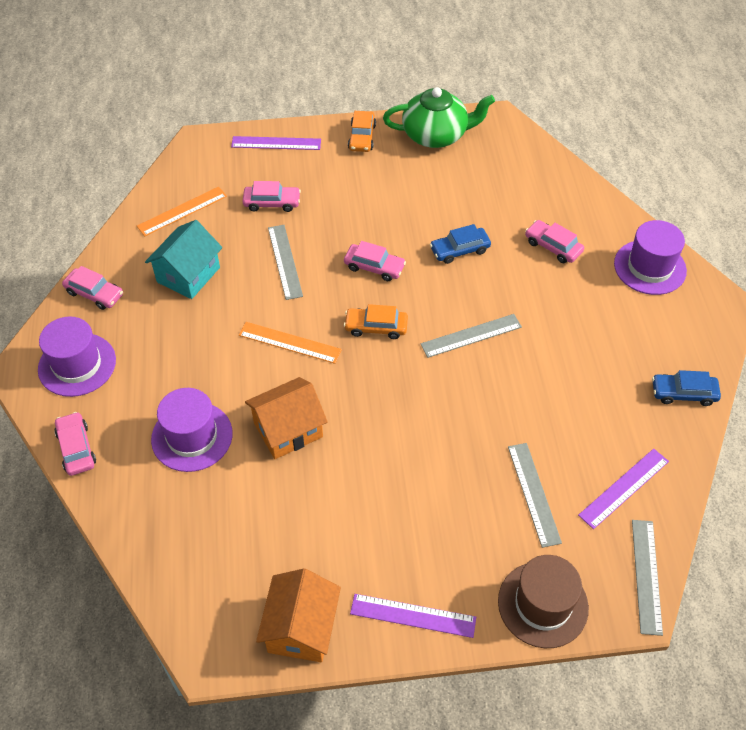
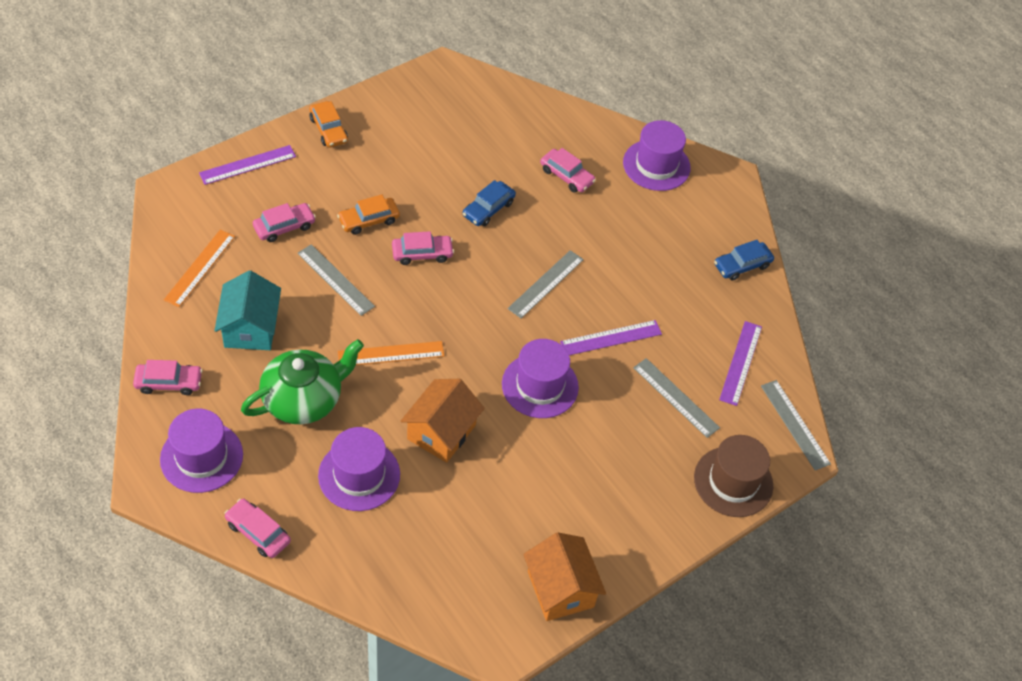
camera: 35 degrees left, 0 degrees up
orange car [344,304,408,339] -> orange car moved to [337,195,400,235]
purple ruler [350,594,476,638] -> purple ruler moved to [560,320,662,355]
green teapot [383,87,495,148] -> green teapot moved to [241,339,364,424]
pink car [525,220,584,263] -> pink car turned 150 degrees counterclockwise [540,148,596,193]
none -> purple hat [502,339,579,418]

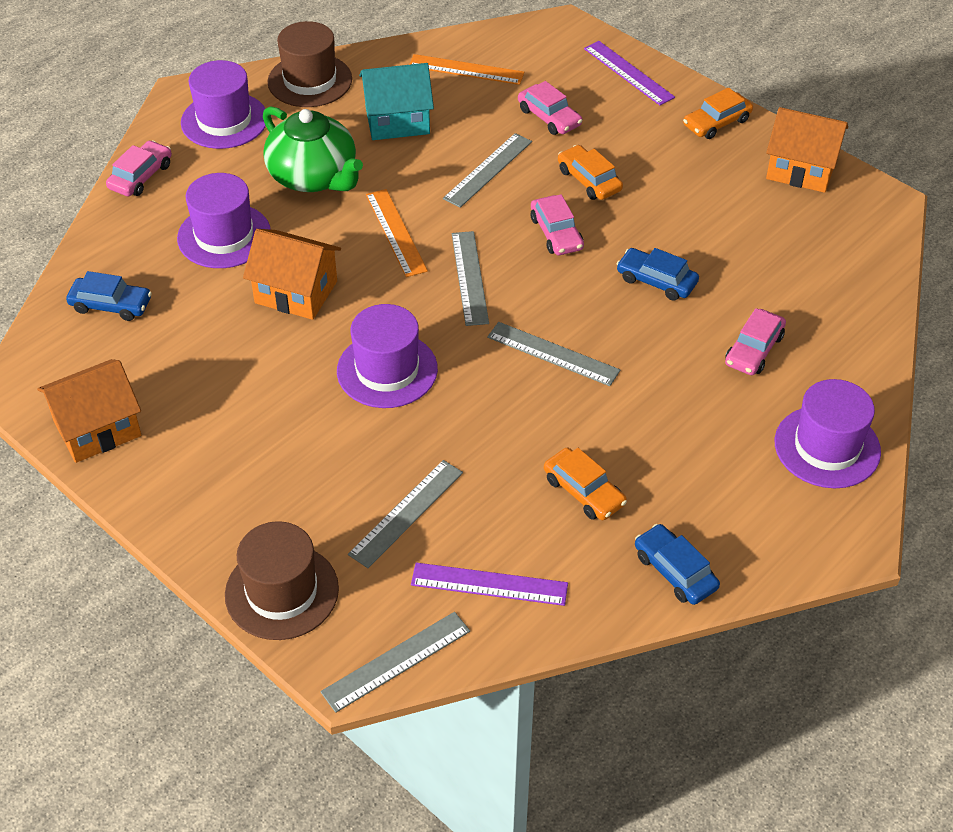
camera: 85 degrees right, 5 degrees down
pink car [133,360,203,395] -> brown hat [267,21,352,107]
purple ruler [560,320,662,355] -> none
none -> blue car [66,271,152,321]
none -> grey ruler [452,231,489,326]
none -> orange car [544,448,627,520]
none -> orange house [766,107,848,193]

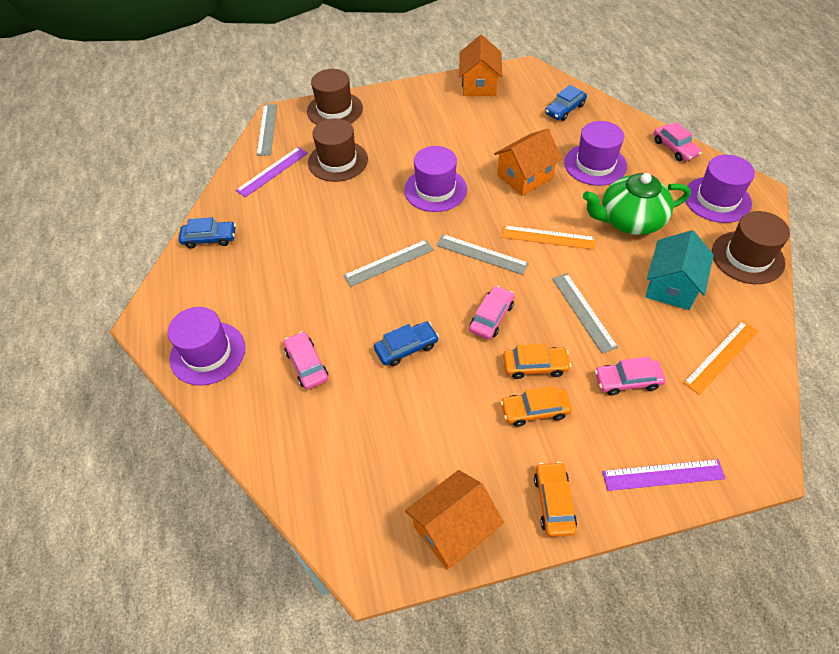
camera: 125 degrees right, 5 degrees up
grey ruler [348,460,463,568] -> brown hat [308,118,368,182]
pink car [531,194,584,255] -> pink car turned 105 degrees clockwise [469,286,515,340]
orange car [544,448,627,520] -> orange car moved to [500,386,572,427]

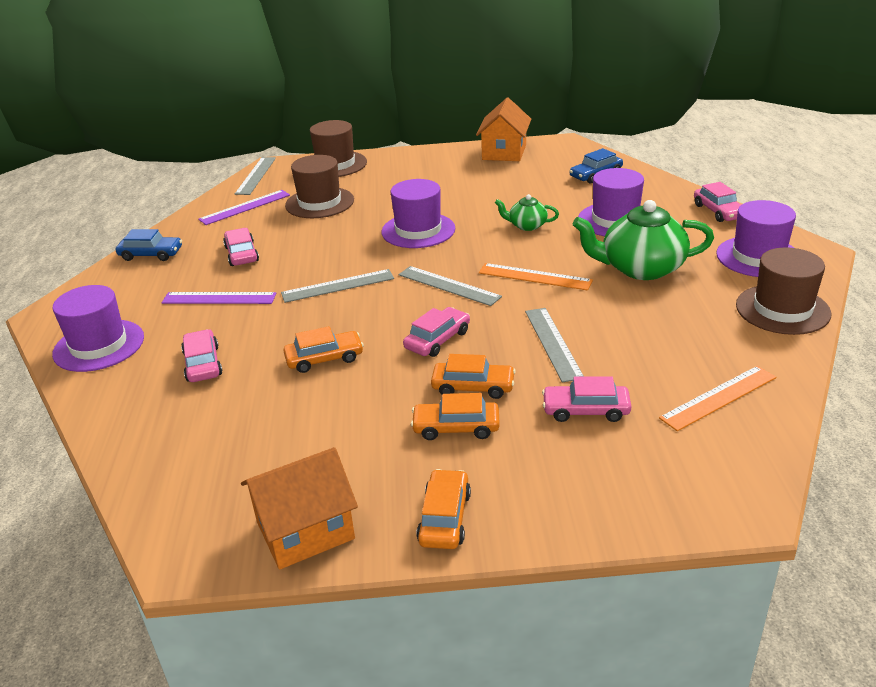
camera: 10 degrees right, 20 degrees down
blue car [374,321,439,366] -> orange car [283,326,364,373]
orange house [494,128,562,196] -> green teapot [495,194,559,231]
purple ruler [602,459,726,491] -> purple ruler moved to [162,292,277,304]
turquoise house [645,230,714,310] -> none
none -> pink car [223,228,259,266]

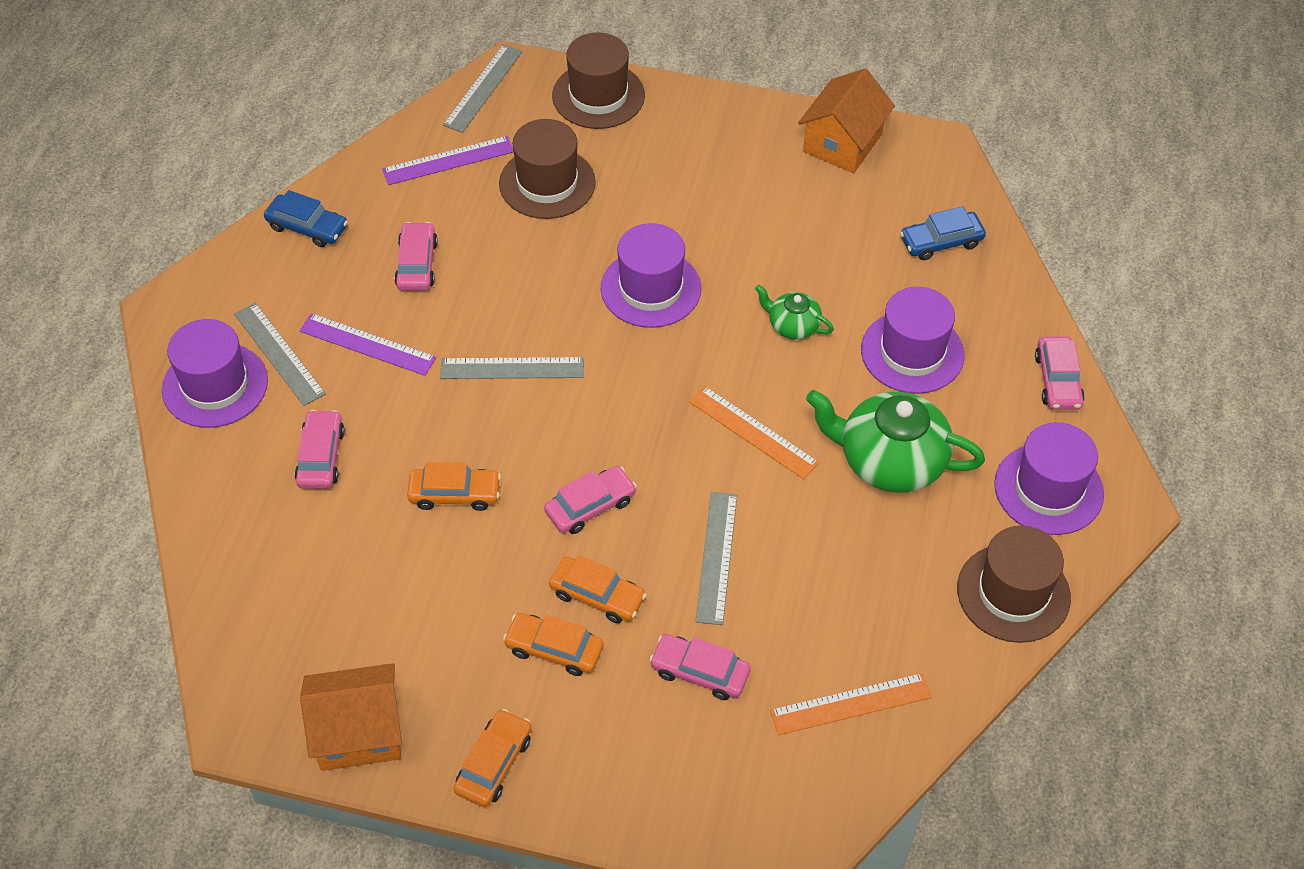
camera: 15 degrees right, 20 degrees up
grey ruler [399,266,502,306] -> grey ruler moved to [234,303,326,406]

